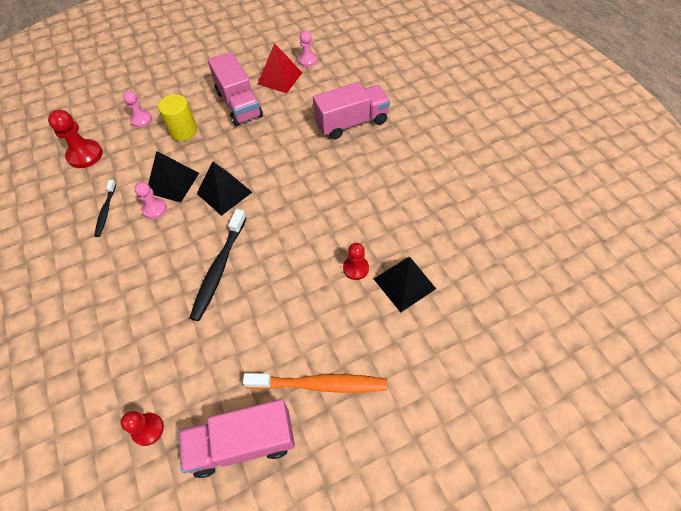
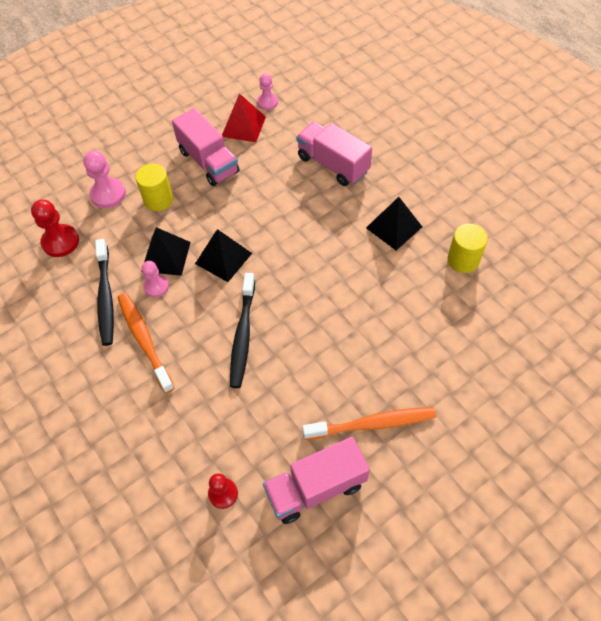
camera: 10 degrees left, 0 degrees up
black toothbrush [94,180,116,237] -> black toothbrush [95,239,114,346], size x1.74
pink pawn [123,91,152,128] -> pink pawn [83,151,126,208], size x1.55
pink truck [313,82,390,140] -> pink truck turned 105 degrees counterclockwise [296,122,372,186]
red pawn [343,243,369,280] -> none
black pyramid [374,257,436,313] -> black pyramid moved to [366,197,422,250]
none -> orange toothbrush [118,293,174,393]
none -> yellow cylinder [448,224,488,273]

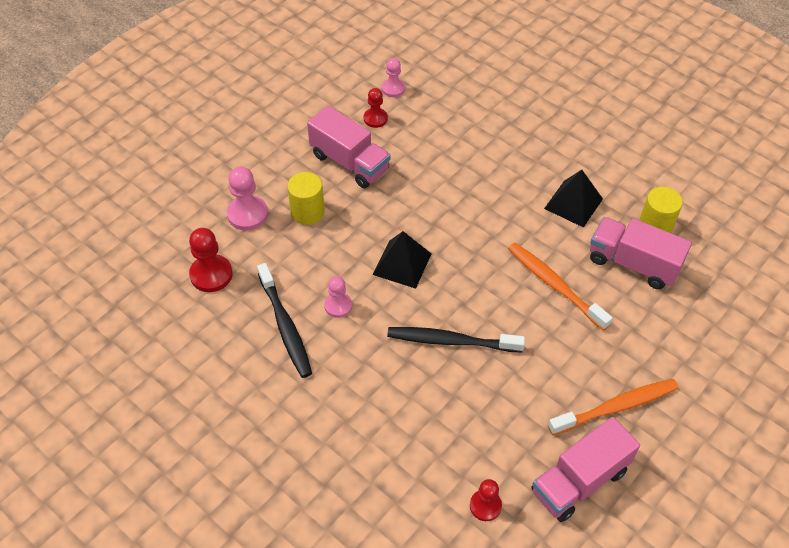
camera: 15 degrees left, 5 degrees down
orange toothbrush [118,293,174,393] -> orange toothbrush moved to [508,243,613,331]
black pyramid [141,227,191,276] -> none
red pyramid [222,93,266,142] -> red pawn [364,88,388,128]
black toothbrush [230,273,255,388] -> black toothbrush turned 105 degrees clockwise [387,327,525,353]
pink truck [296,122,372,186] -> pink truck moved to [590,217,692,289]

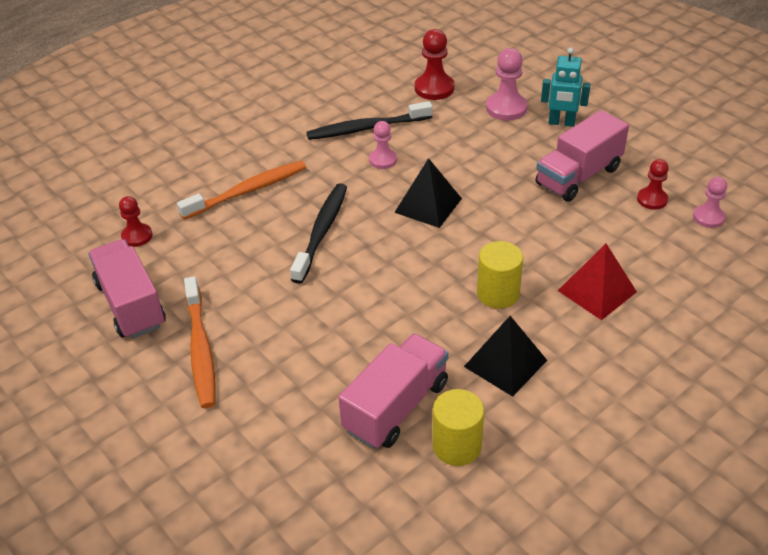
camera: 100 degrees right, 10 degrees down
yellow cylinder [287,172,325,225] -> yellow cylinder moved to [477,241,523,309]
orange toothbrush [508,243,613,331] -> orange toothbrush moved to [177,161,306,220]
none -> turquoise robot [541,48,591,127]
none -> red pyramid [558,244,637,320]

